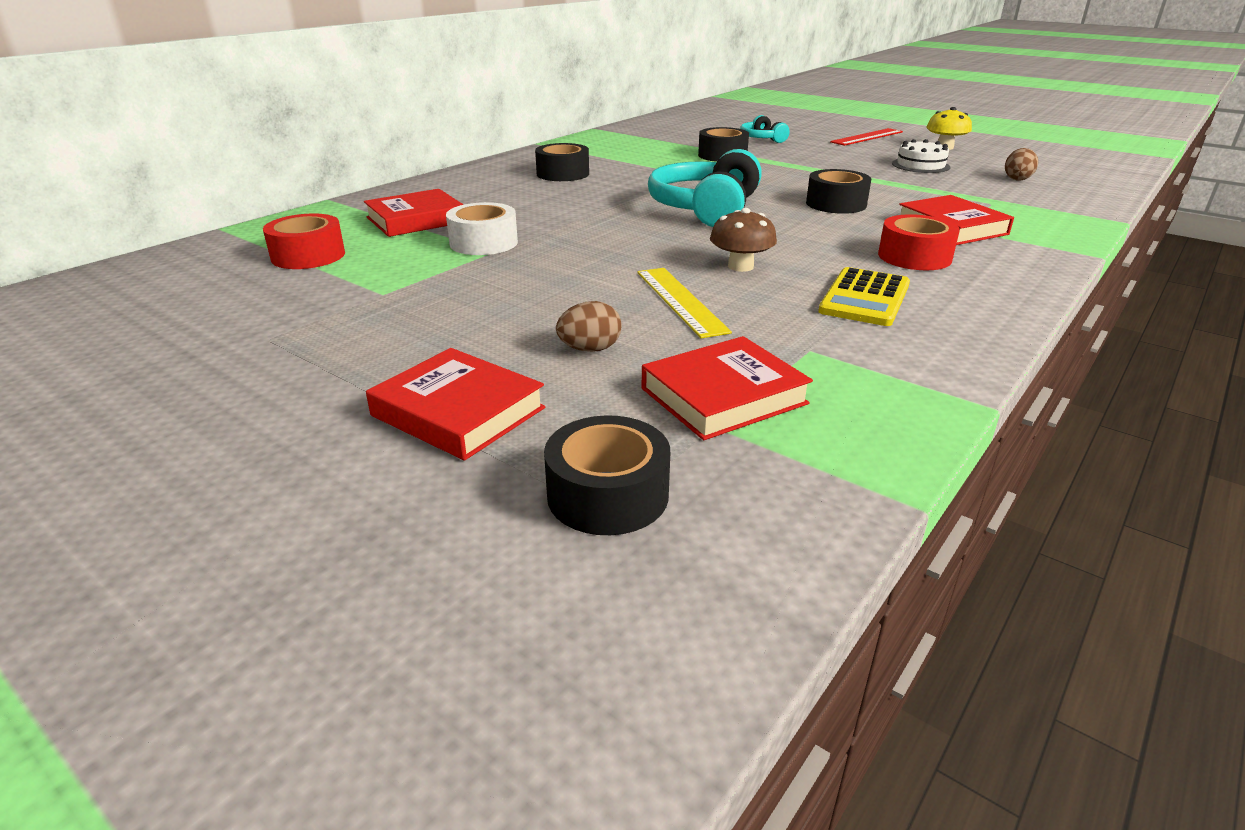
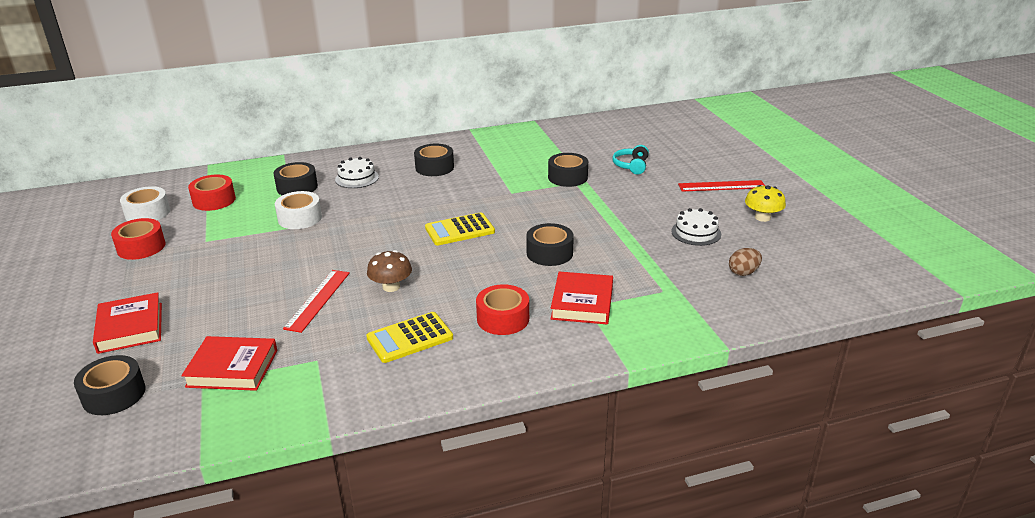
camera: 35 degrees right, 0 degrees up
red book [364,189,464,237] -> black tape [274,162,318,195]
brown egg [556,301,622,352] -> none
yellow ruler [637,268,732,339] -> red ruler [283,270,350,333]
turquoise headphones [648,149,762,227] -> yellow calculator [425,212,495,245]
none -> red tape [111,218,166,260]
none -> white tape [120,186,170,221]
none -> white cake [335,157,379,188]

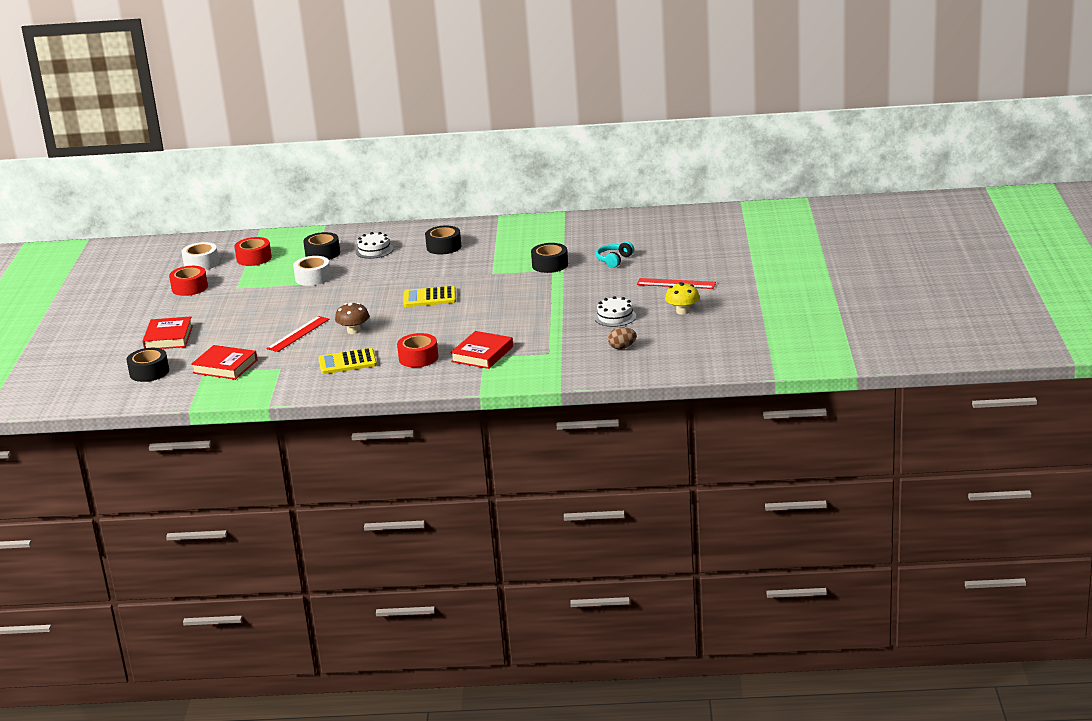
camera: 20 degrees right, 5 degrees down
black tape [526,223,574,266] -> none

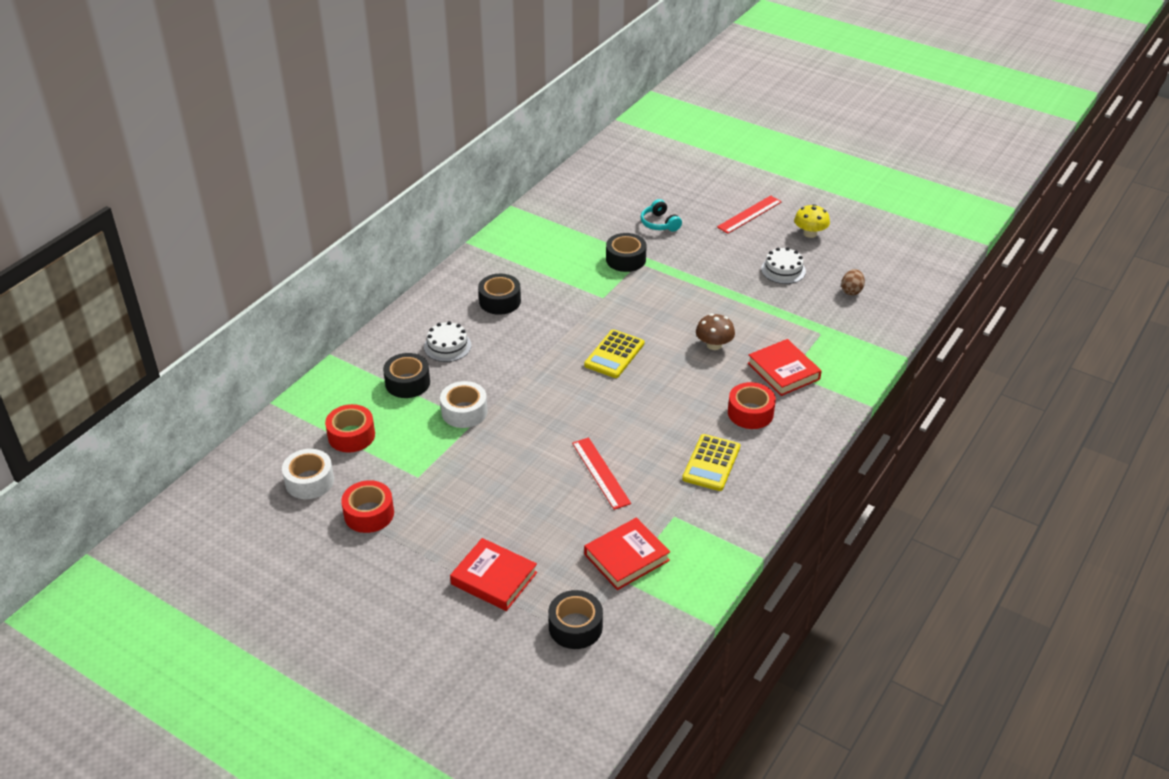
camera: 60 degrees left, 15 degrees up
brown mushroom [335,302,369,334] -> brown mushroom moved to [696,314,735,350]

